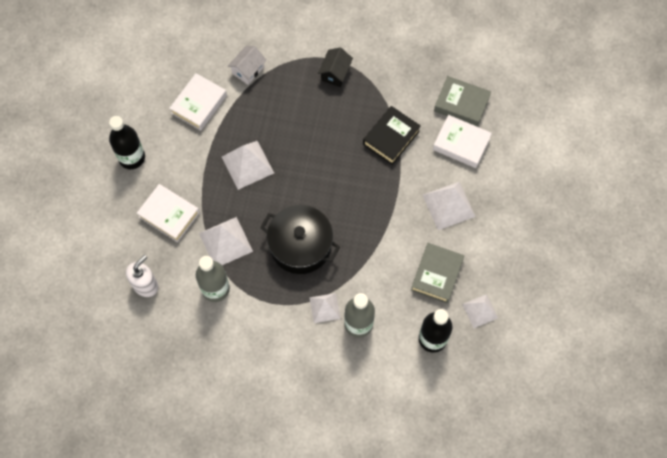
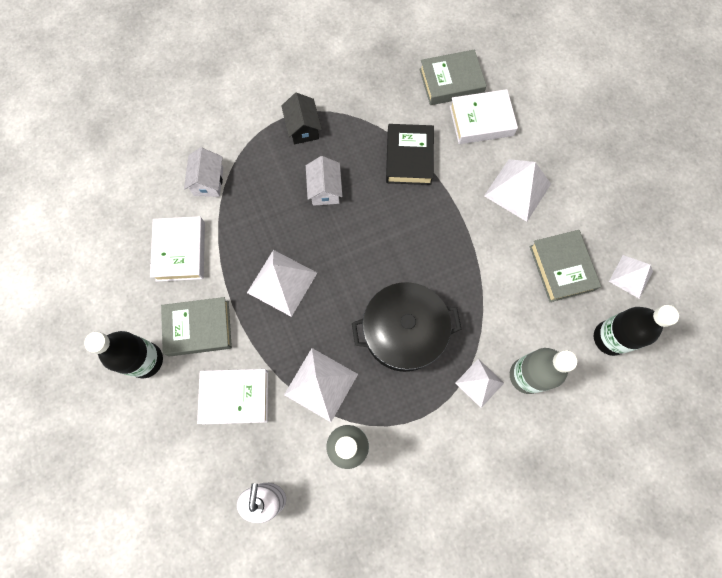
camera: 35 degrees left, 5 degrees up
none -> grey book [161,297,232,357]
none -> white house [306,156,342,206]

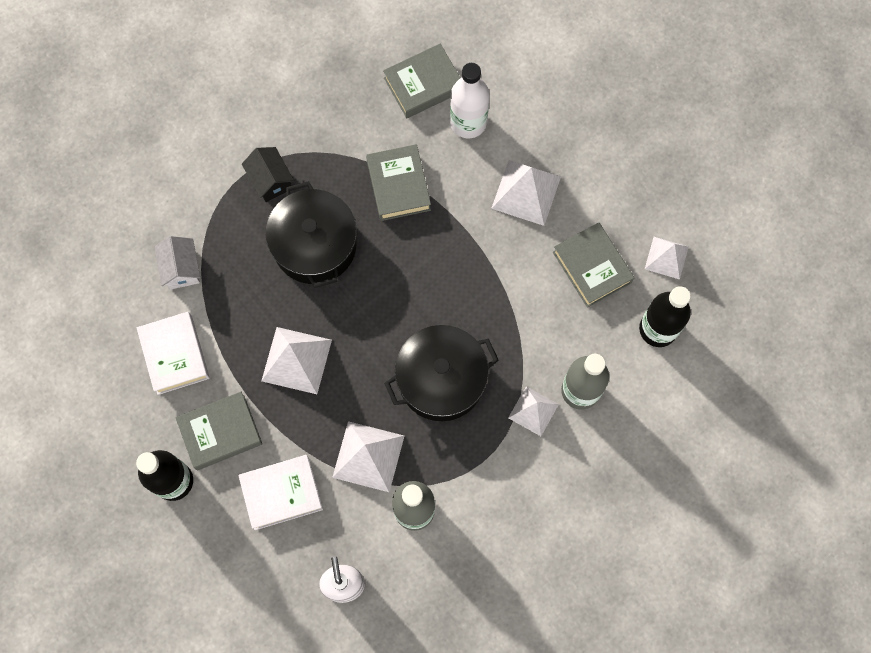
camera: 15 degrees left, 0 degrees up
white house [306,156,342,206] -> black pot [266,181,357,288]
black book [386,124,434,185] -> grey book [366,144,431,221]
white book [450,89,518,144] -> white bottle [450,63,489,138]

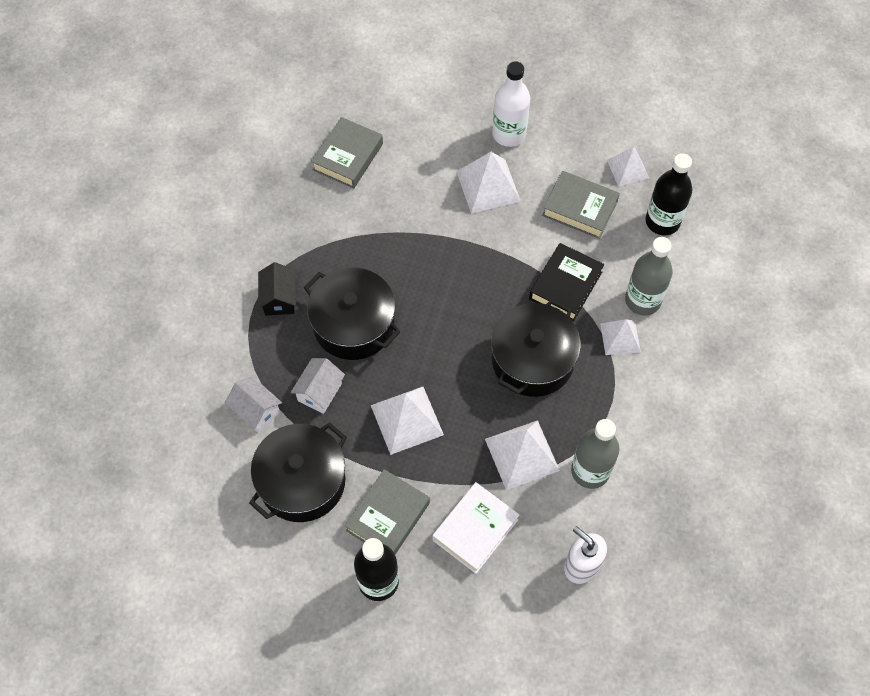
camera: 35 degrees left, 10 degrees down
white book [137,312,210,395] -> black pot [249,422,347,522]
black house [242,147,294,202] -> black house turned 60 degrees clockwise [258,262,296,315]
grey book [366,144,431,221] -> none
white bottle [450,63,489,138] -> white bottle moved to [492,61,530,147]
none -> white house [291,358,345,414]
none -> black book [529,243,604,321]

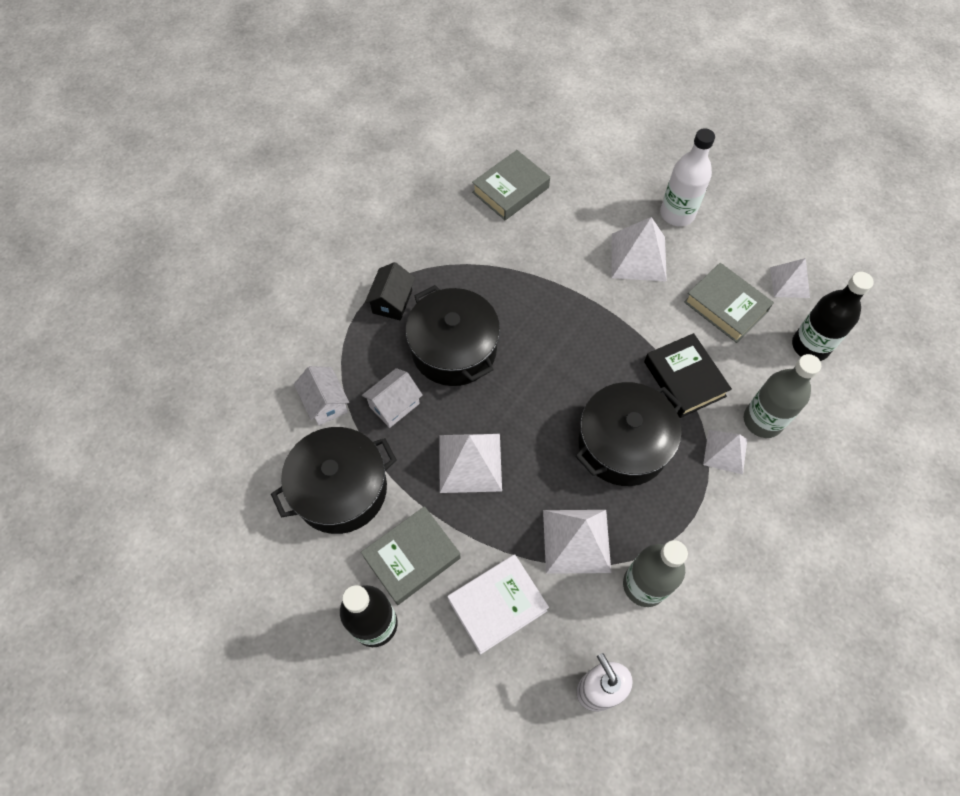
camera: 20 degrees right, 0 degrees up
black book [529,243,604,321] -> black book turned 75 degrees counterclockwise [644,333,732,418]

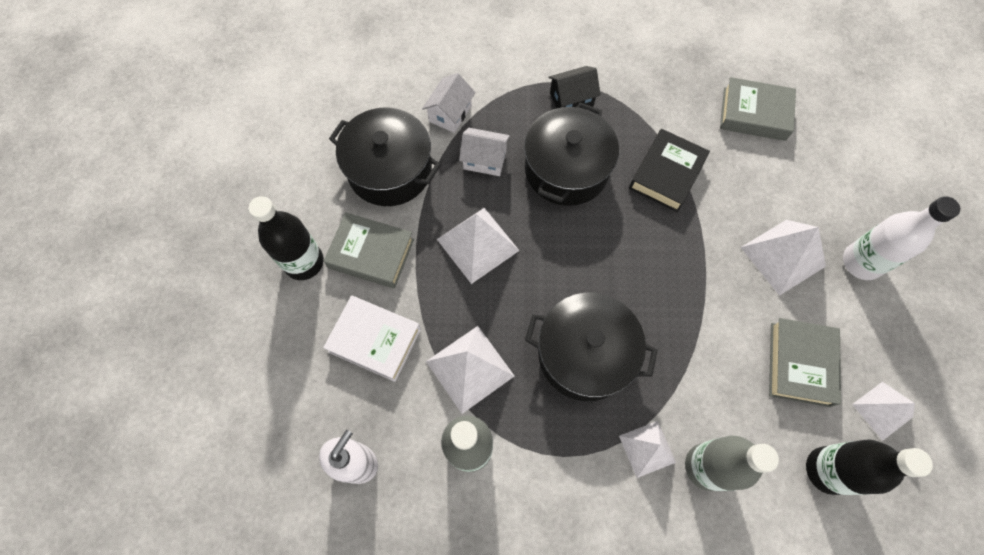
camera: 55 degrees right, 5 degrees up
black book [644,333,732,418] -> black book moved to [629,129,710,212]

